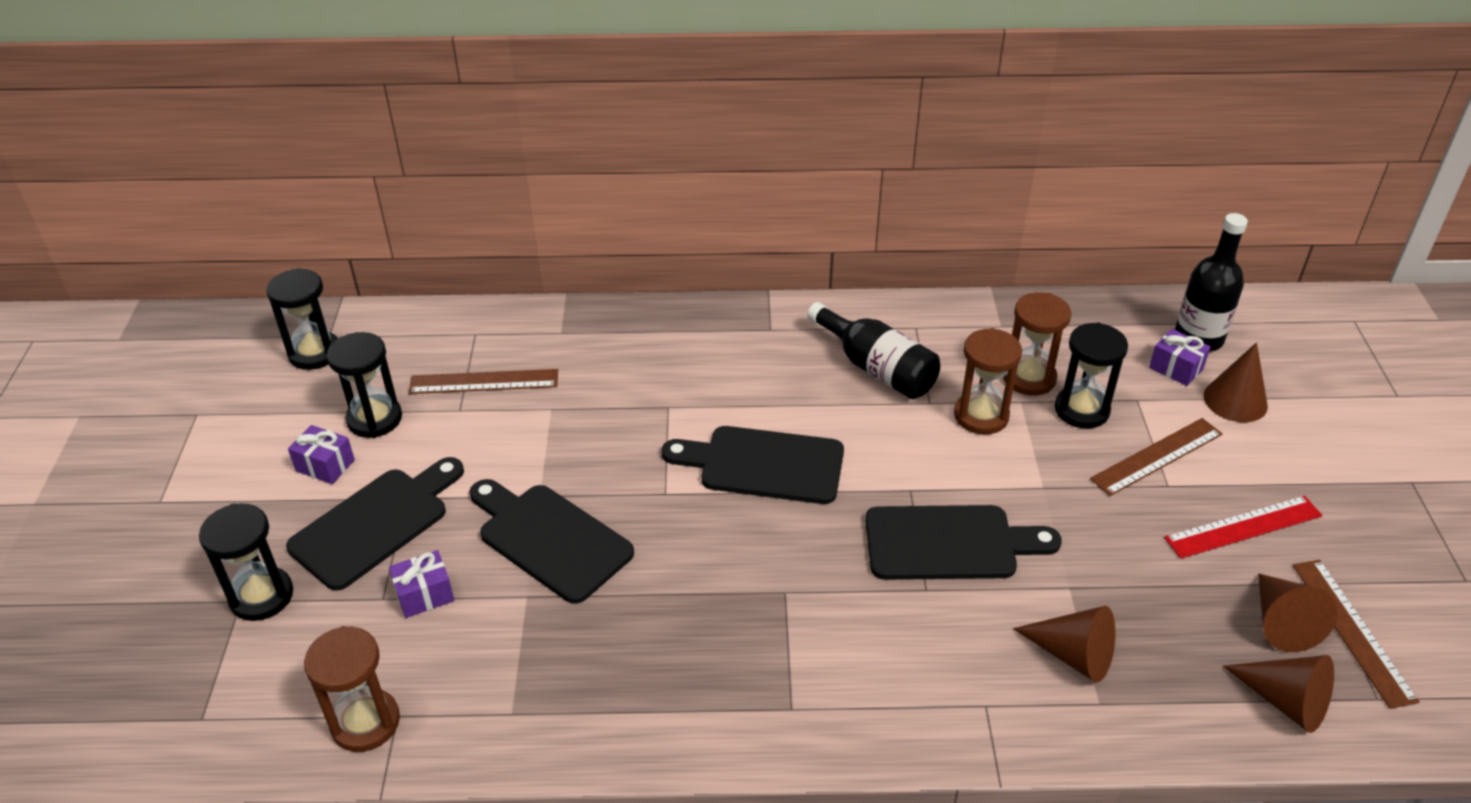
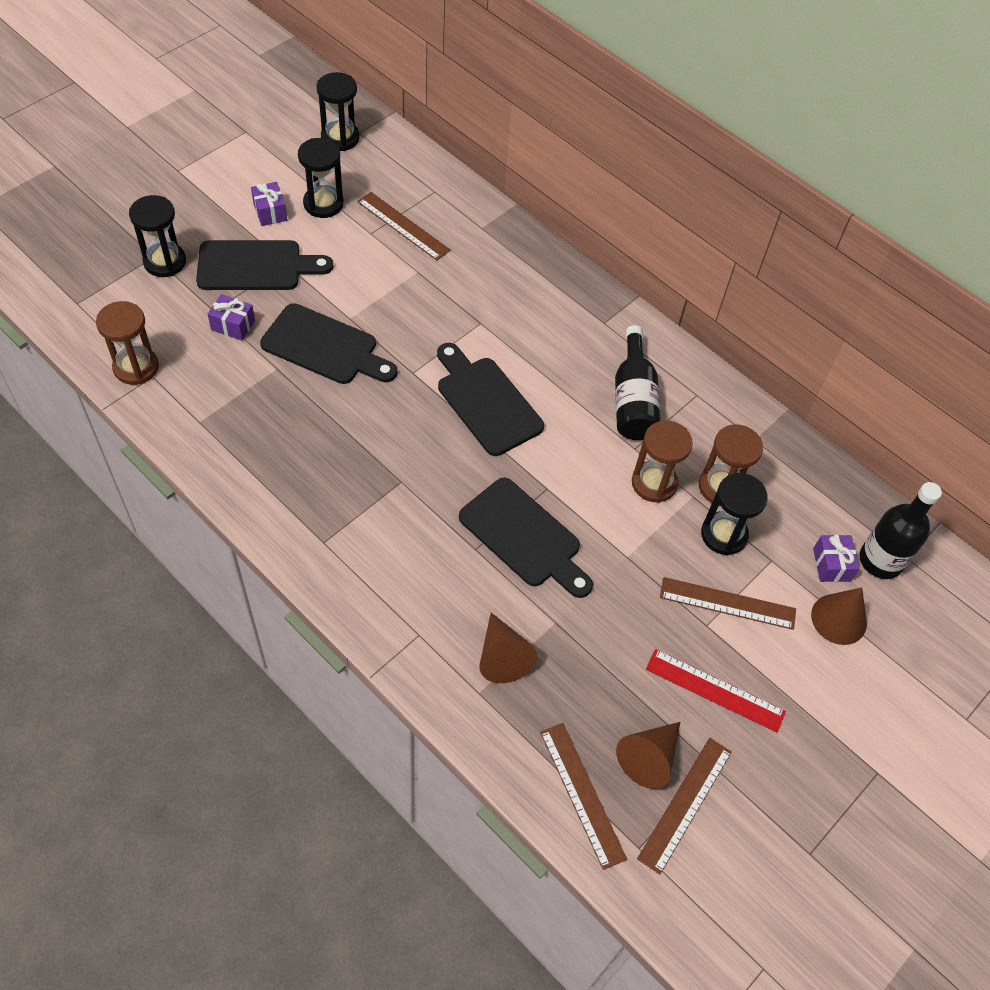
camera: 40 degrees right, 15 degrees up
black cutting board [469,479,634,604] -> black cutting board turned 120 degrees clockwise [260,303,397,384]
brown cone [1223,655,1334,733] -> brown ruler [540,723,627,870]

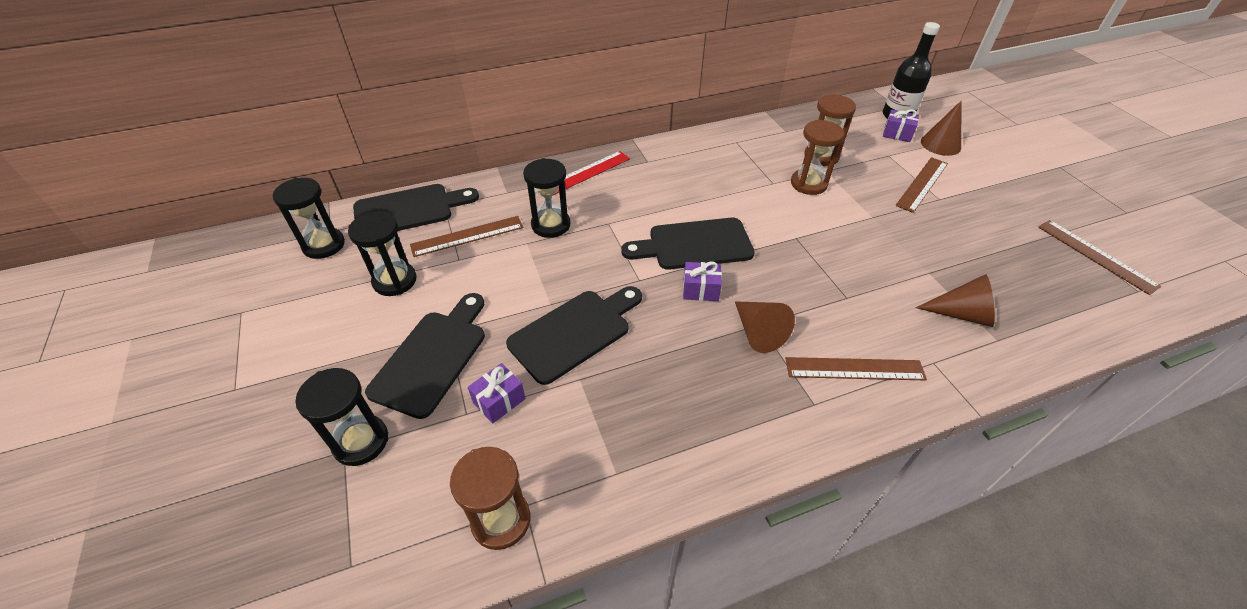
camera: 60 degrees left, 10 degrees down
purple gift [251,182,287,226] -> purple gift moved to [683,262,722,301]
black cutting board [459,478,593,598] -> black cutting board moved to [353,184,479,231]
brown ruler [540,723,627,870] -> brown ruler moved to [785,357,927,381]
black bottle [615,325,660,440] -> none
brown cone [616,722,680,789] -> brown cone moved to [735,301,795,353]
red ruler [646,649,786,733] -> red ruler moved to [554,151,630,195]
black hourglass [701,473,768,555] -> black hourglass moved to [523,158,570,238]

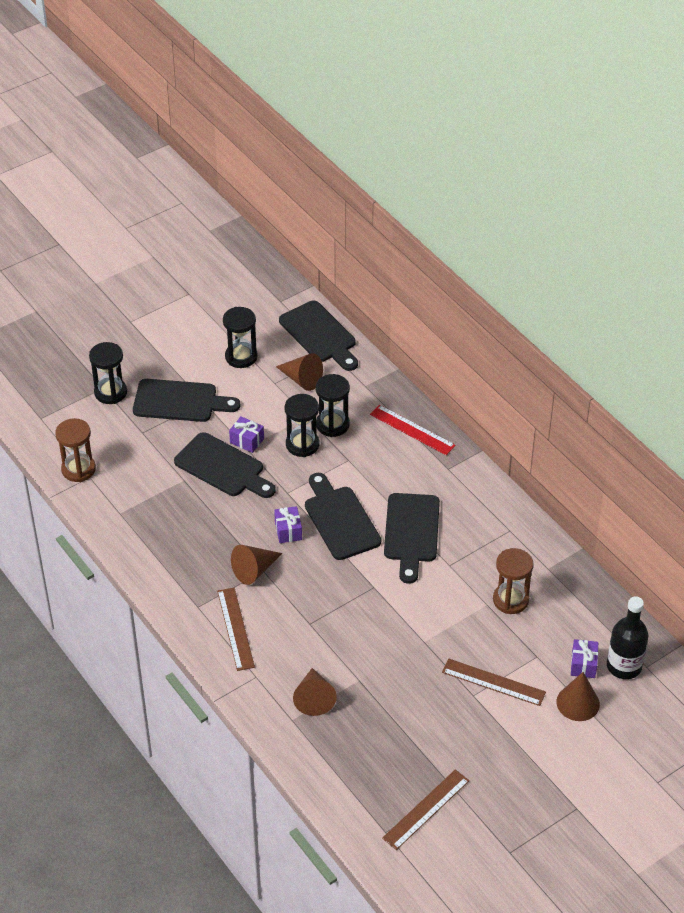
camera: 75 degrees right, 0 degrees up
black hourglass [273,178,345,259] -> black hourglass moved to [285,394,319,457]
brown ruler [410,216,523,257] -> brown cone [276,353,323,391]
purple gift [468,363,526,424] -> purple gift moved to [229,416,264,453]
brown hourglass [791,120,845,195] -> none
none -> black cutting board [384,493,440,584]

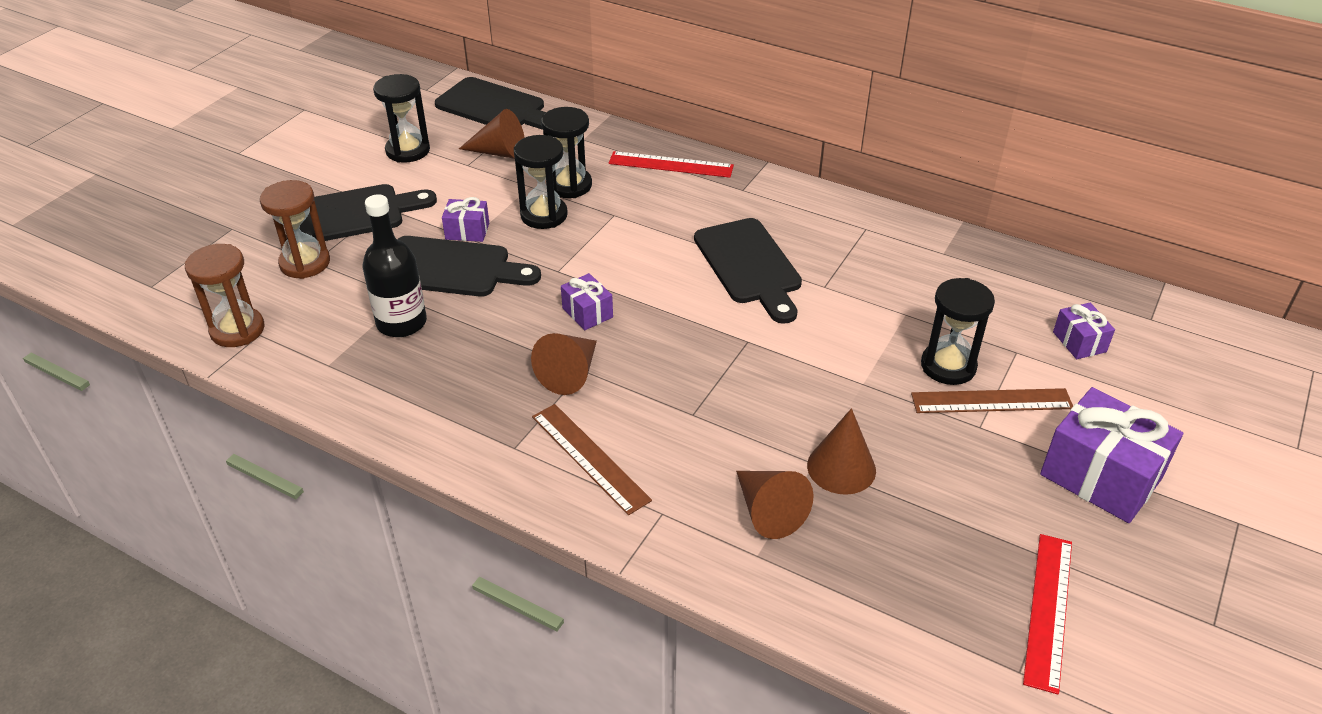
camera: 25 degrees left, 5 degrees down
black hourglass [89,342,127,404] -> black hourglass moved to [921,278,995,385]
black cutting board [305,473,381,560] -> none
brown ruler [382,769,469,850] -> red ruler [1023,534,1072,694]
brown hourglass [493,548,533,614] -> brown hourglass moved to [260,180,330,279]
brown cone [556,672,600,721] -> brown cone moved to [807,408,876,495]
black bottle [607,596,648,679] -> black bottle moved to [363,194,427,337]
none -> purple gift [1040,387,1183,523]

